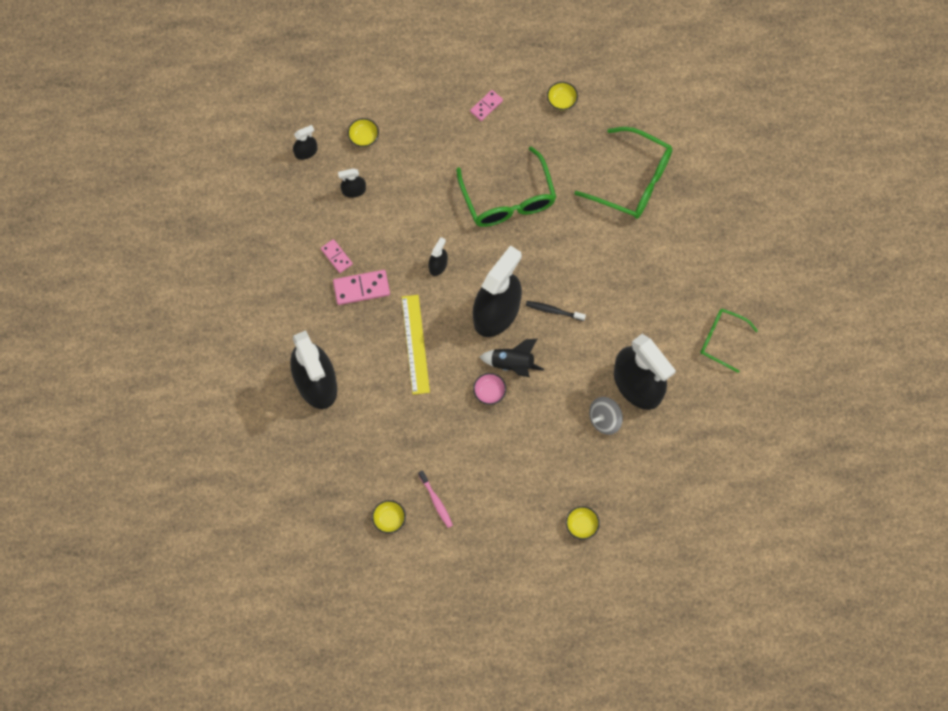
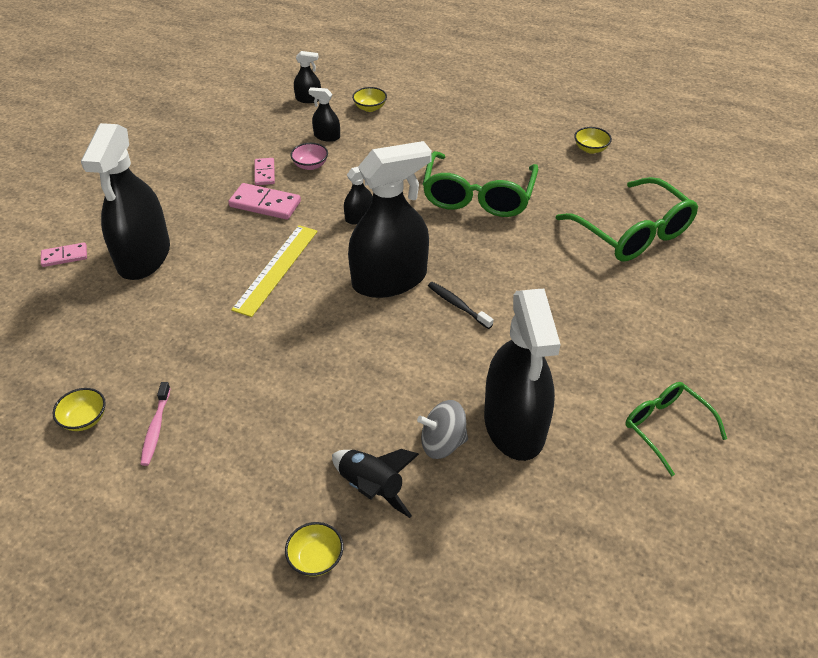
camera: 30 degrees right, 25 degrees down
pink domino [470,90,503,121] -> pink domino moved to [41,242,87,267]
pink bowl [473,373,506,405] -> pink bowl moved to [290,143,328,170]
black rocket [480,339,544,377] -> black rocket moved to [332,449,419,518]

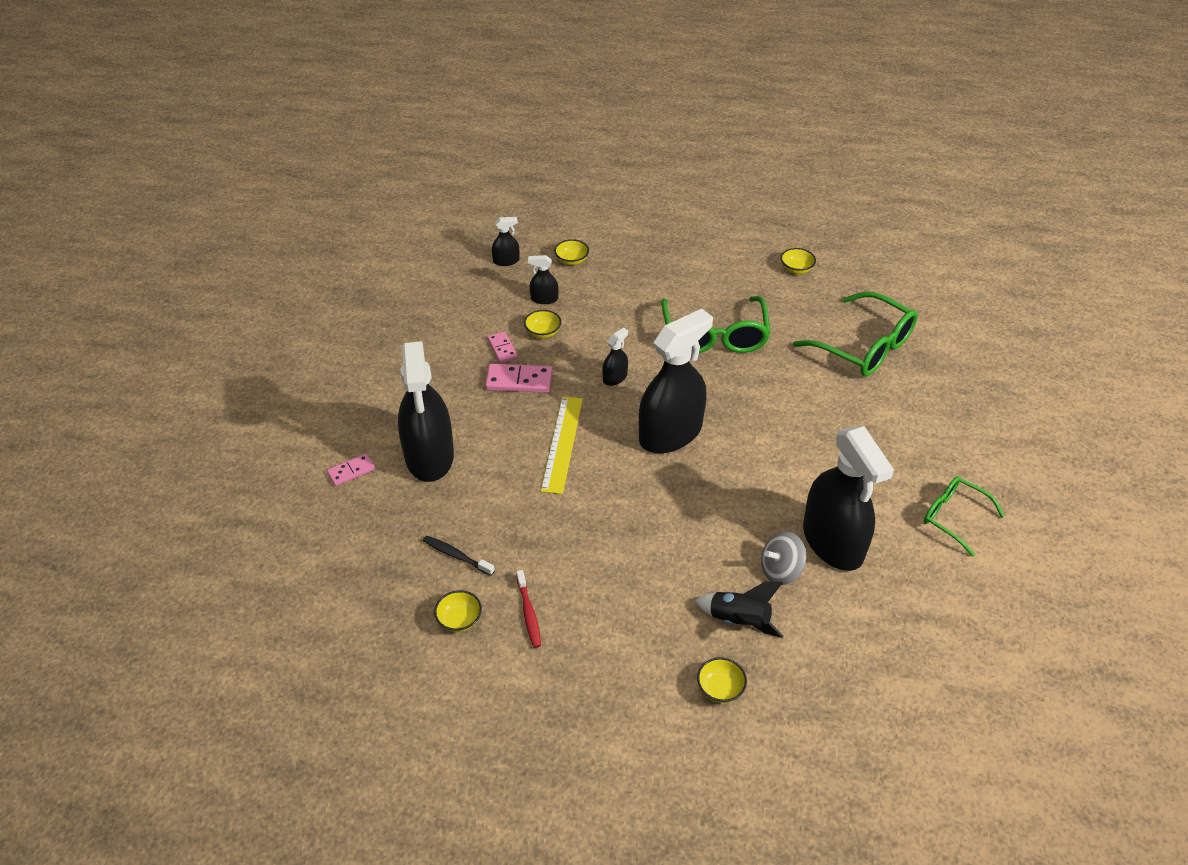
camera: 15 degrees left, 0 degrees up
pink toothbrush [140,382,171,466] -> red toothbrush [516,570,541,648]
pink bowl [290,143,328,170] -> yellow bowl [524,310,561,338]
black toothbrush [428,282,493,329] -> black toothbrush moved to [423,536,495,576]

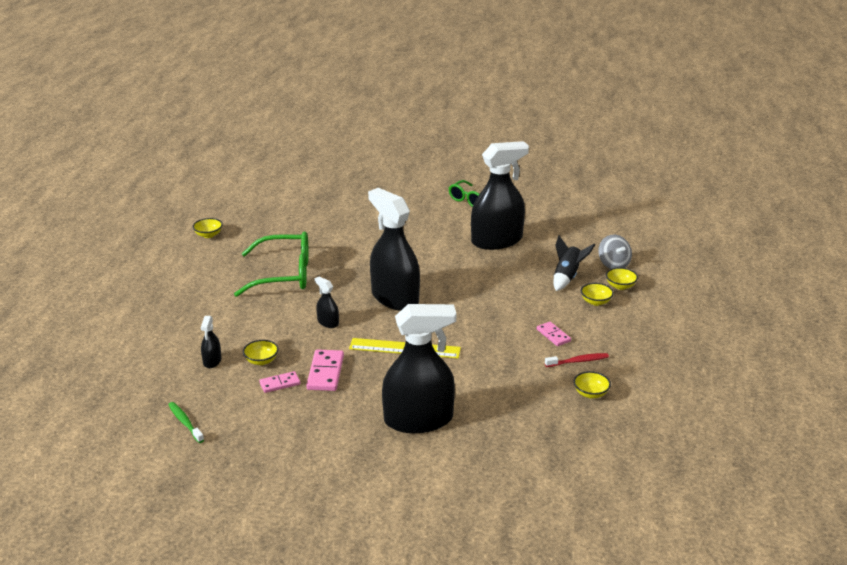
camera: 90 degrees left, 15 degrees down
pink domino [327,454,375,486] -> pink domino moved to [537,322,571,346]
black toothbrush [423,536,495,576] -> none
black spray bottle [492,217,519,266] -> none
yellow bowl [554,239,589,265] -> yellow bowl moved to [581,283,614,306]
grey spinning top [761,532,806,585] -> grey spinning top moved to [598,234,632,269]
green glasses [793,292,918,377] -> none
none -> green toothbrush [168,402,204,443]

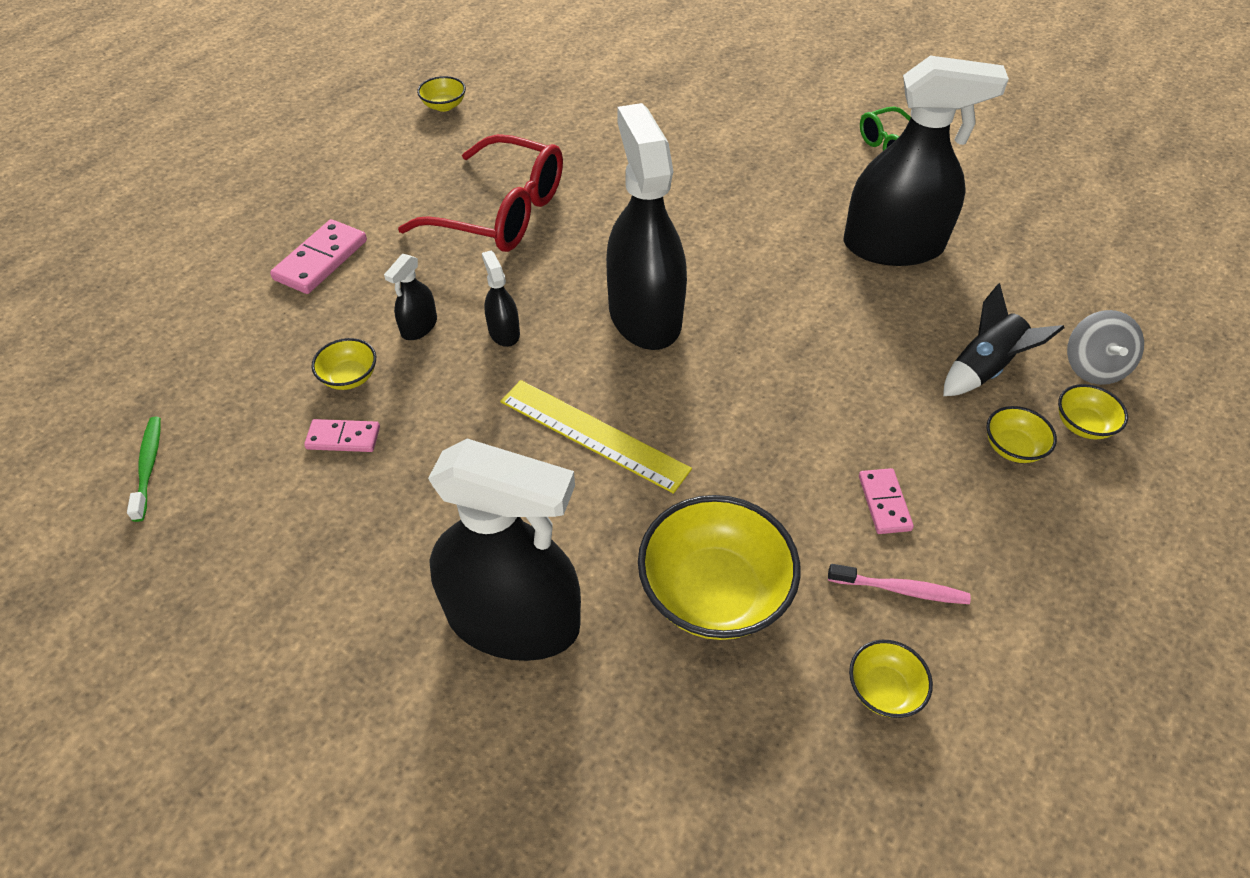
camera: 25 degrees right, 20 degrees up
black spray bottle [201,316,221,368] -> black spray bottle moved to [384,254,437,340]
green glasses [234,231,309,297] -> red glasses [398,134,563,252]
pink domino [306,350,344,391] -> pink domino moved to [270,219,367,294]
red toothbrush [545,353,609,367] -> pink toothbrush [828,564,971,604]
none -> yellow bowl [638,495,801,640]

